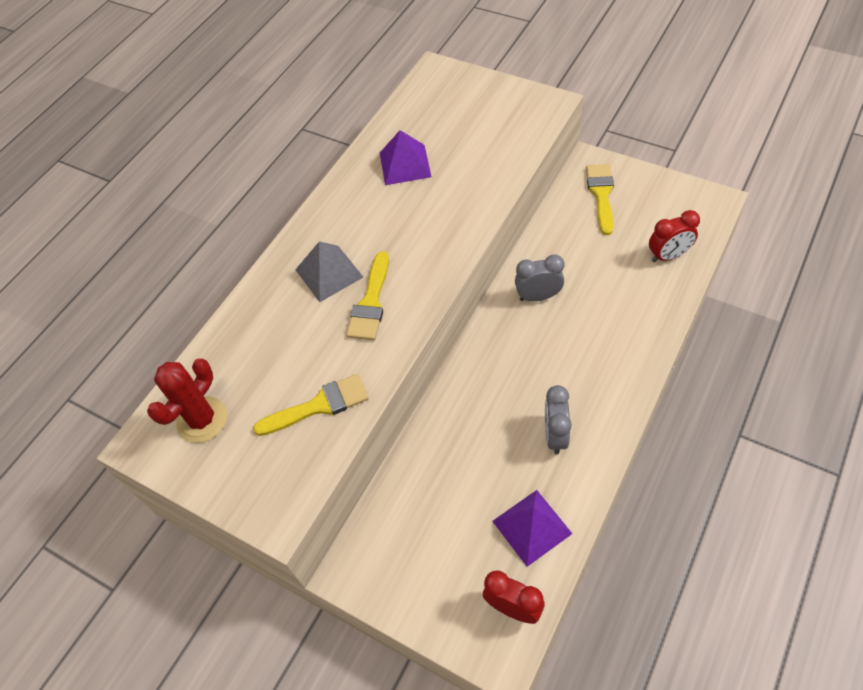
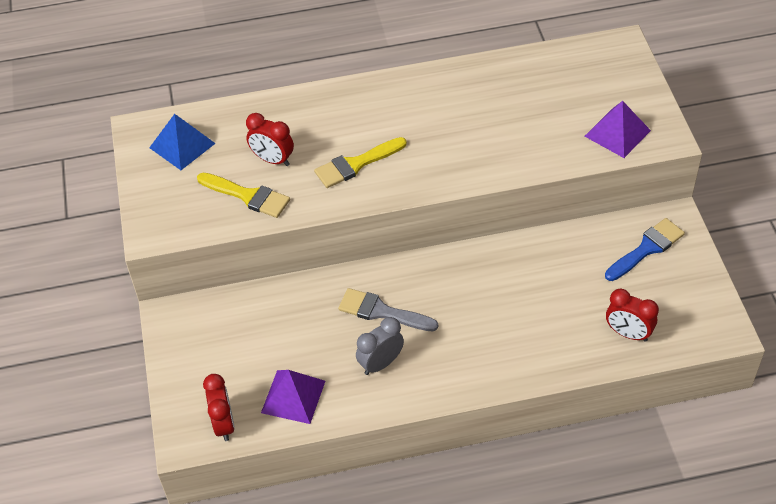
camera: 45 degrees right, 5 degrees down
red cactus [147,359,227,443] -> blue pyramid [149,114,216,170]
grey pyramid [295,241,363,302] -> none
purple pyramid [380,130,432,185] -> purple pyramid moved to [585,101,651,158]
grey clock [515,254,564,301] -> none
yellow brush [586,164,614,235] -> blue brush [605,218,685,281]
none -> red clock [246,113,294,166]
none -> grey brush [338,288,438,331]

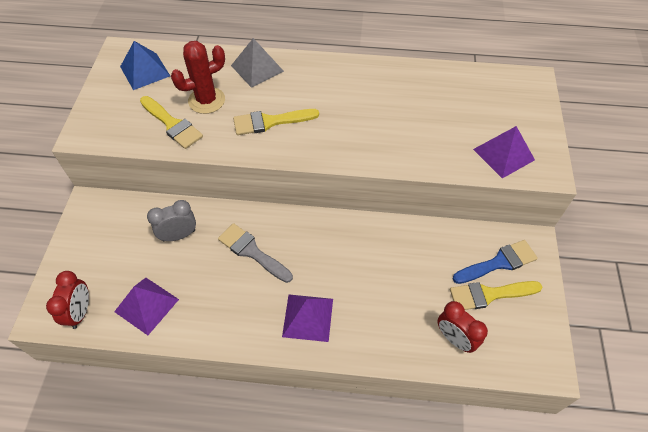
camera: 15 degrees right, 5 degrees up
red clock [246,113,294,166] -> red cactus [171,41,225,114]
grey clock [356,317,404,375] -> grey clock moved to [147,200,196,241]
none -> grey pyramid [231,38,284,88]
none -> purple pyramid [282,295,333,342]
none -> yellow brush [450,281,542,310]

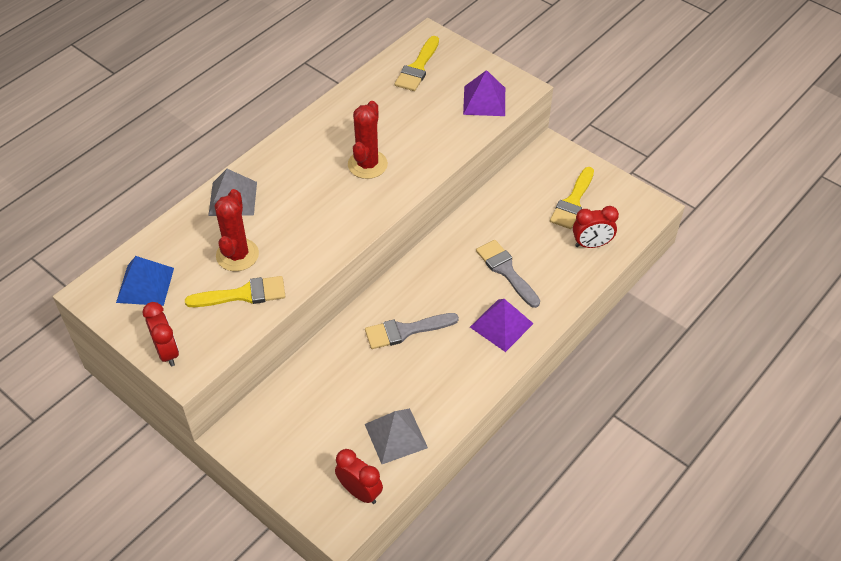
camera: 55 degrees left, 5 degrees down
purple pyramid [114,278,179,335] -> grey pyramid [365,408,428,464]
grey clock [147,200,196,241] -> none
yellow brush [233,109,319,135] -> yellow brush moved to [395,36,439,91]
blue brush [453,240,538,284] -> none
none -> red clock [143,302,179,367]
none -> red cactus [348,101,388,179]
none -> grey brush [476,240,540,308]

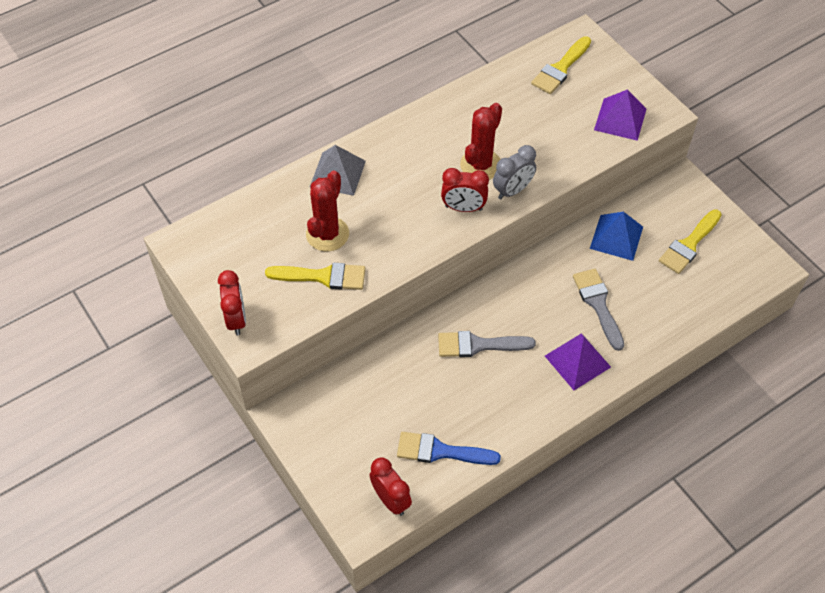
camera: 15 degrees right, 5 degrees up
blue pyramid [116,256,174,306] -> blue pyramid moved to [590,212,643,261]
grey pyramid [365,408,428,464] -> blue brush [397,432,501,465]
red clock [573,206,619,248] -> red clock moved to [441,168,489,212]
none -> grey clock [493,145,536,199]

